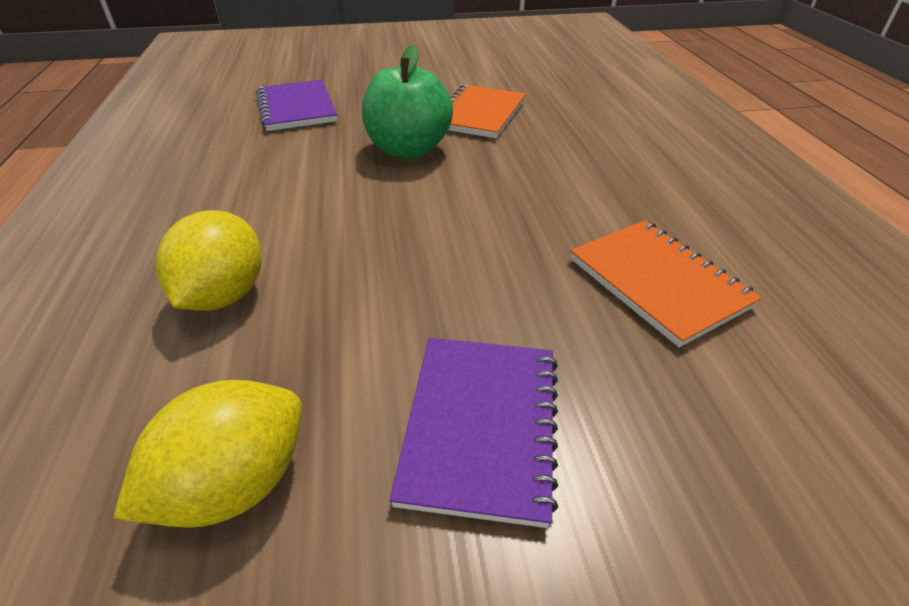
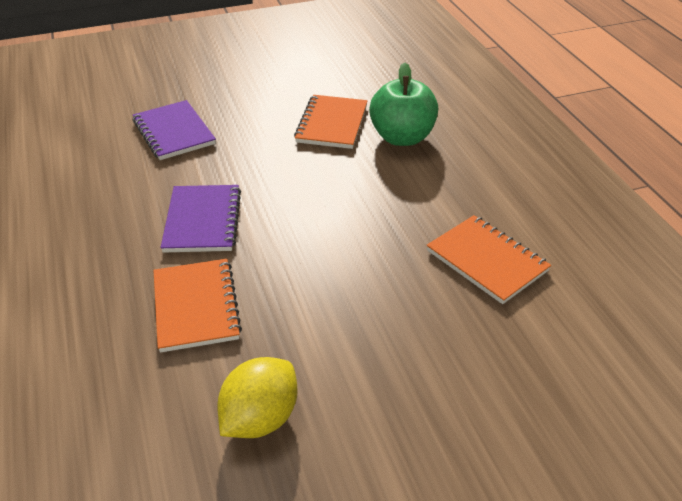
camera: 10 degrees left, 0 degrees up
yellow lemon [155,210,262,311] -> orange notebook [153,259,242,353]
green apple [362,45,453,158] -> green apple moved to [369,62,438,146]
purple notebook [389,338,558,528] -> purple notebook moved to [160,185,241,253]

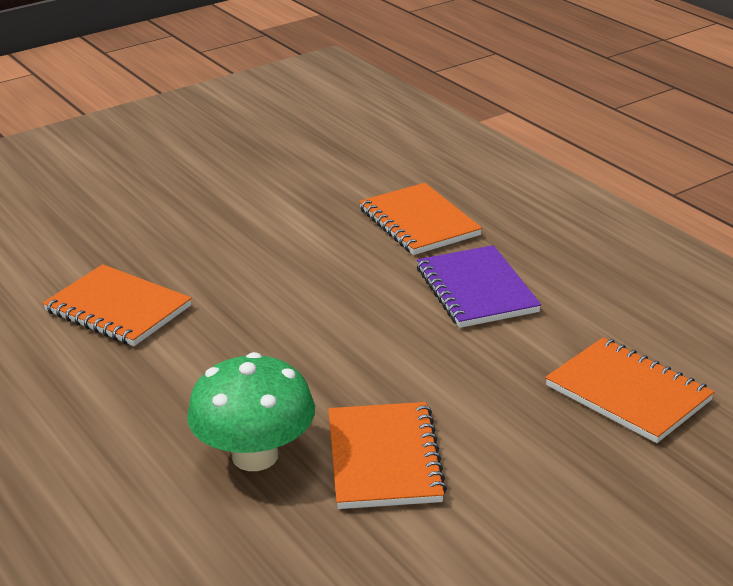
camera: 165 degrees right, 10 degrees down
purple notebook [133,100,216,160] -> orange notebook [545,338,714,443]
yellow lemon [217,357,298,438] -> none
green apple [369,62,438,146] -> green mushroom [187,352,315,471]

